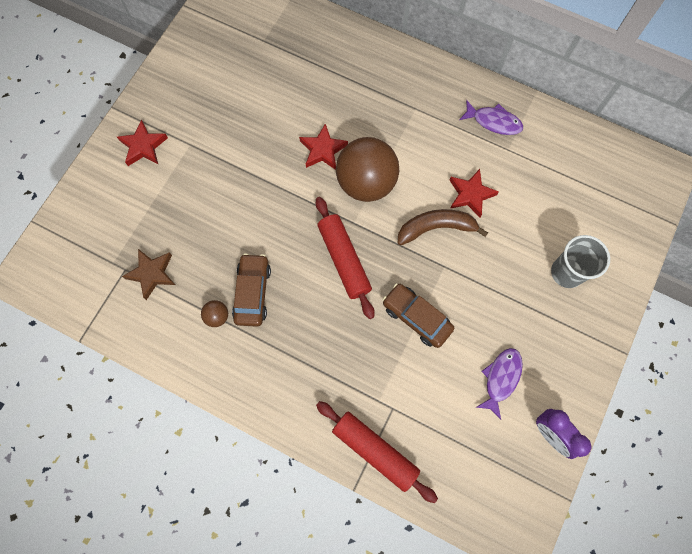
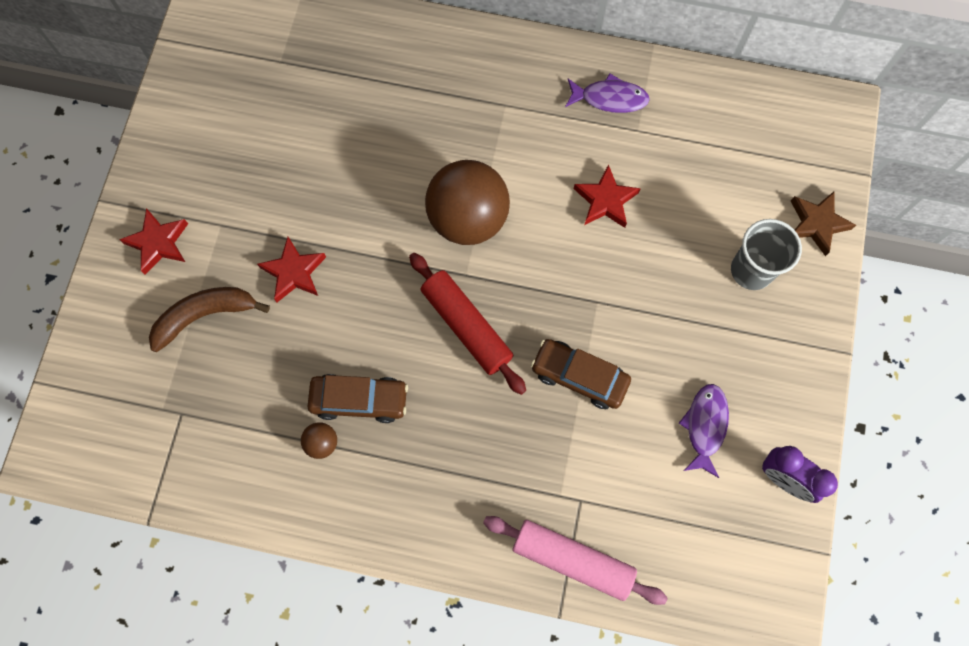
camera: 15 degrees left, 0 degrees up
brown star [122,249,175,300] -> brown star moved to [791,192,856,256]
brown car [232,253,271,327] -> brown car turned 105 degrees clockwise [307,374,408,423]
red star [299,124,348,170] -> red star moved to [257,237,326,302]
red rolling pin [316,401,438,503] -> pink rolling pin [483,516,668,605]
brown banana [398,209,488,245] -> brown banana moved to [149,287,270,352]

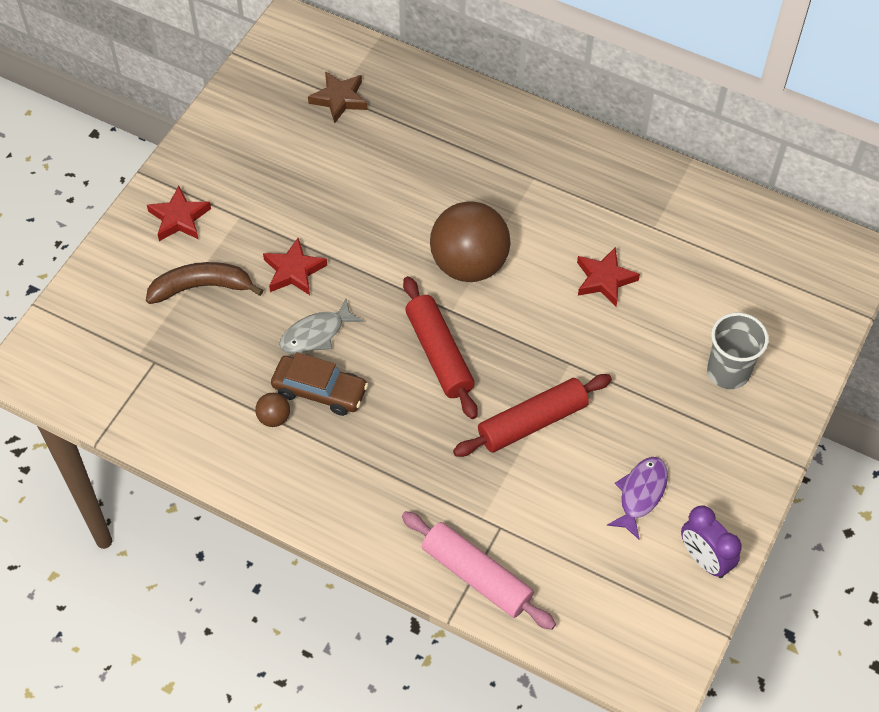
camera: 15 degrees right, 15 degrees down
brown car [531,339,631,409] -> red rolling pin [453,374,612,457]
purple fish [565,73,650,113] -> none
brown star [791,192,856,256] -> brown star moved to [308,71,368,124]
none -> grey fish [279,299,363,354]

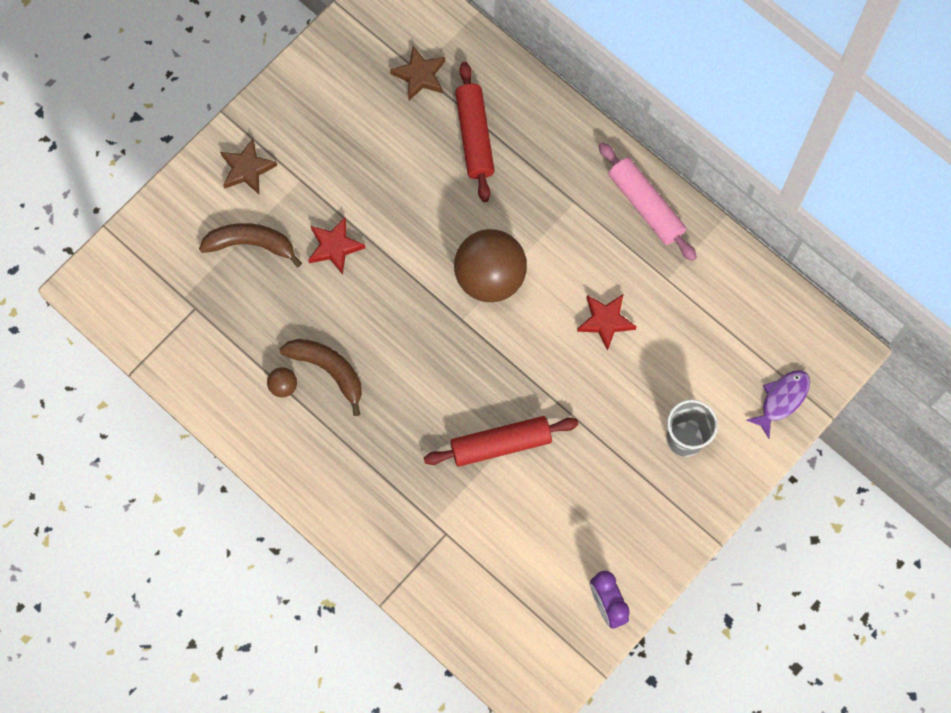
camera: 15 degrees right, 15 degrees up
red star [147,186,211,241] -> brown star [220,138,277,194]
brown car [271,352,368,416] -> brown banana [280,339,362,416]
grey fish [279,299,363,354] -> none
pink rolling pin [402,511,556,630] -> pink rolling pin moved to [599,142,697,261]
red rolling pin [403,276,478,419] -> red rolling pin moved to [455,62,495,202]
purple fish [607,457,668,540] -> purple fish moved to [746,370,810,439]

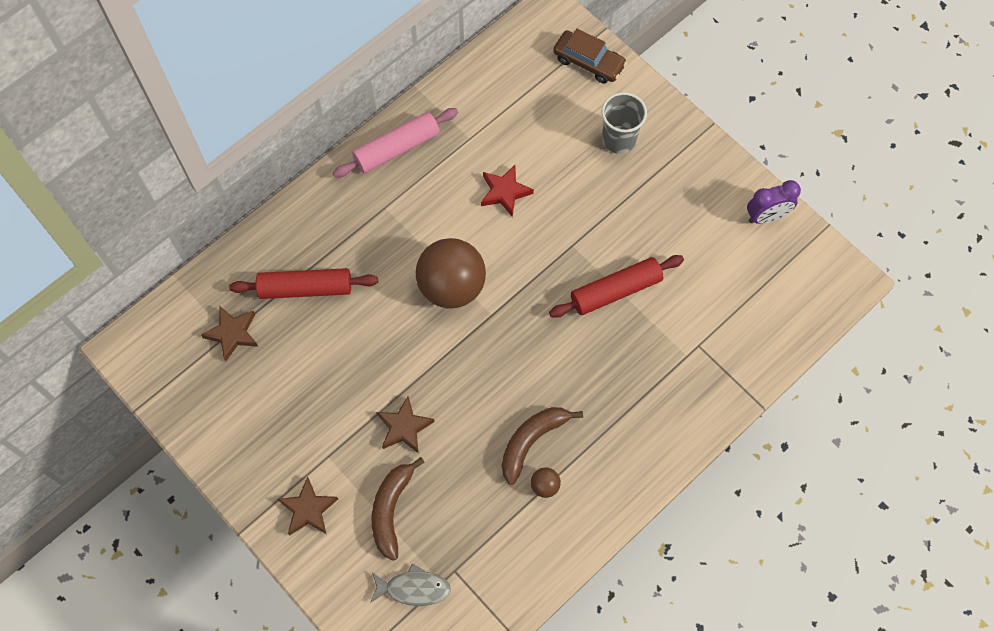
camera: 85 degrees left, 5 degrees down
red star [308,217,365,275] -> brown star [376,396,435,454]
red rolling pin [424,416,579,466] -> red rolling pin turned 75 degrees clockwise [549,255,684,318]
purple fish [746,370,810,439] -> brown car [553,29,627,84]
none -> grey fish [370,563,451,606]

